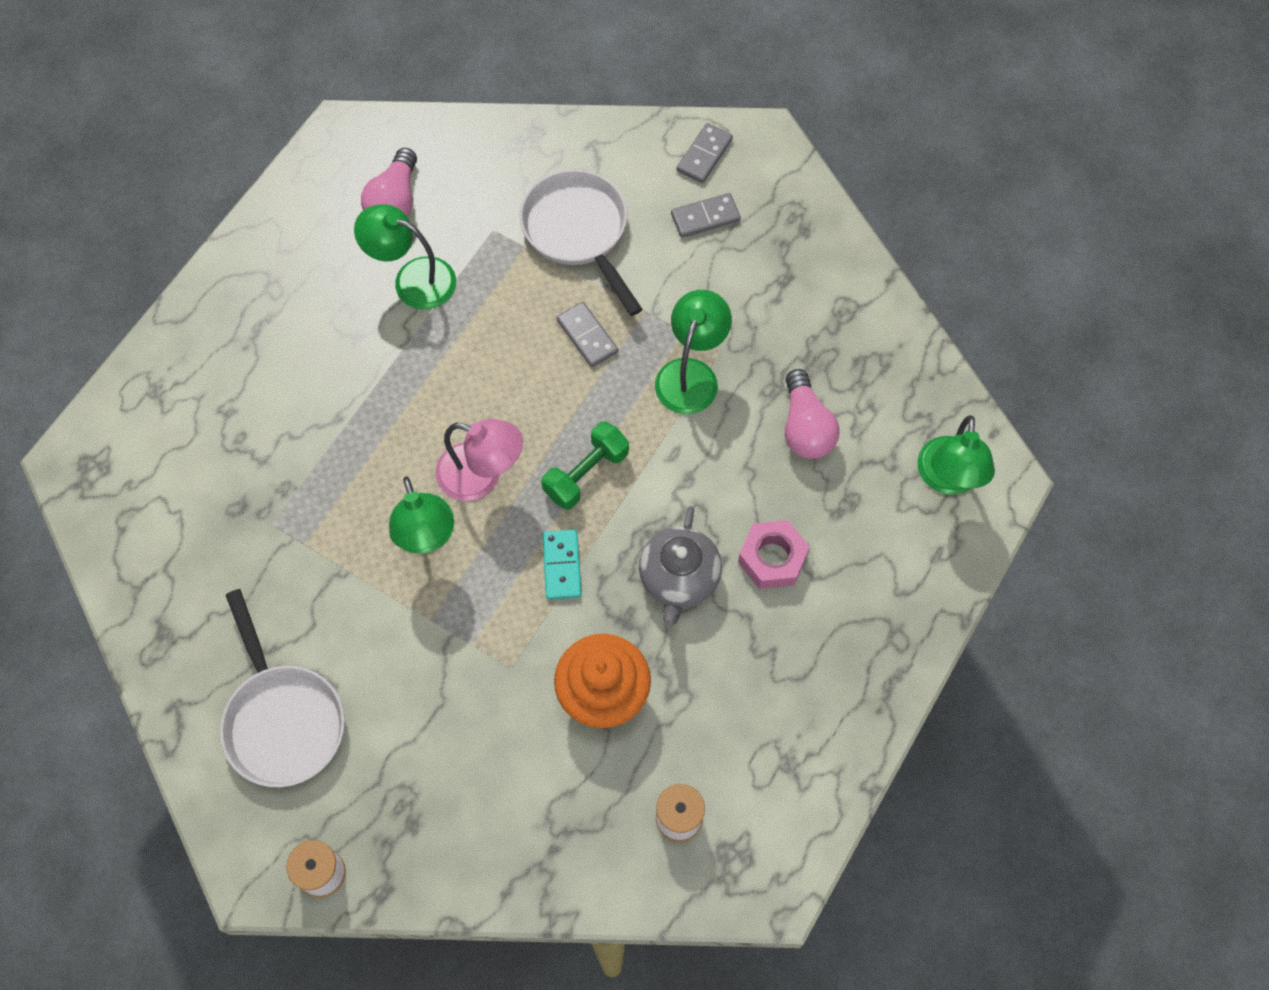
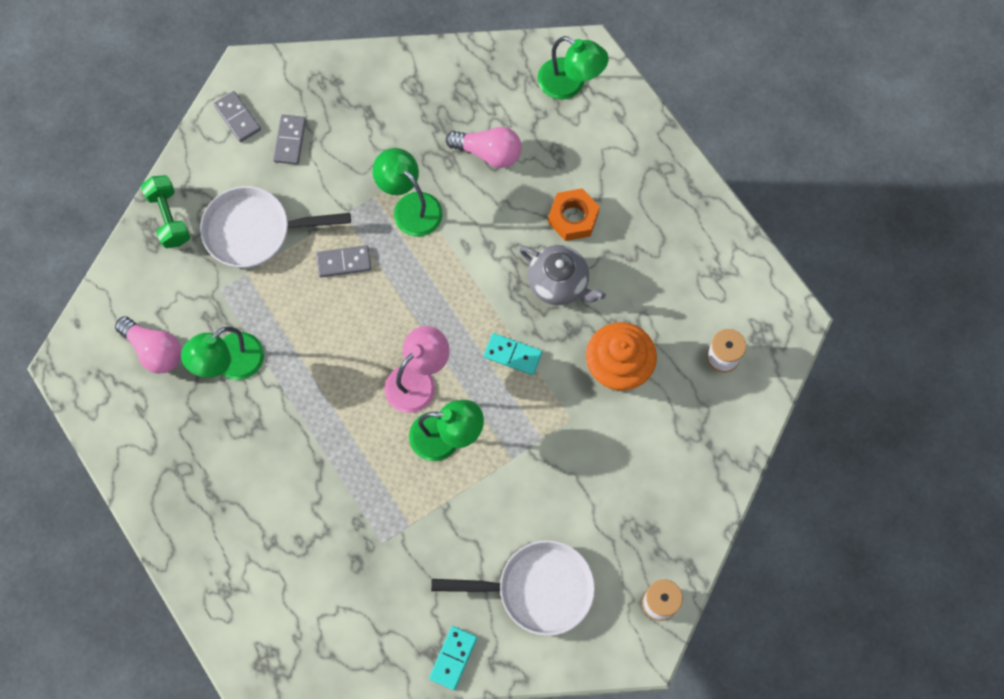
camera: 65 degrees left, 5 degrees up
green dumbbell [542,422,629,510] -> green dumbbell moved to [141,175,190,248]
pink nut [738,520,810,589] -> orange nut [548,189,600,241]
none -> turquoise domino [429,626,477,690]

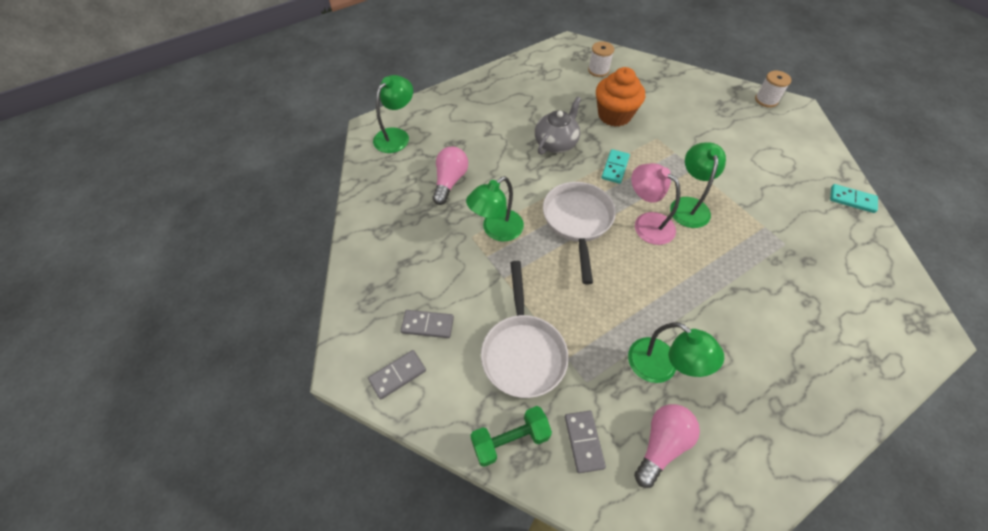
camera: 90 degrees left, 15 degrees down
grey domino [316,245,371,277] -> grey domino moved to [565,411,606,473]
white pan [431,540,595,636] -> white pan moved to [543,182,616,284]
orange nut [548,189,600,241] -> none

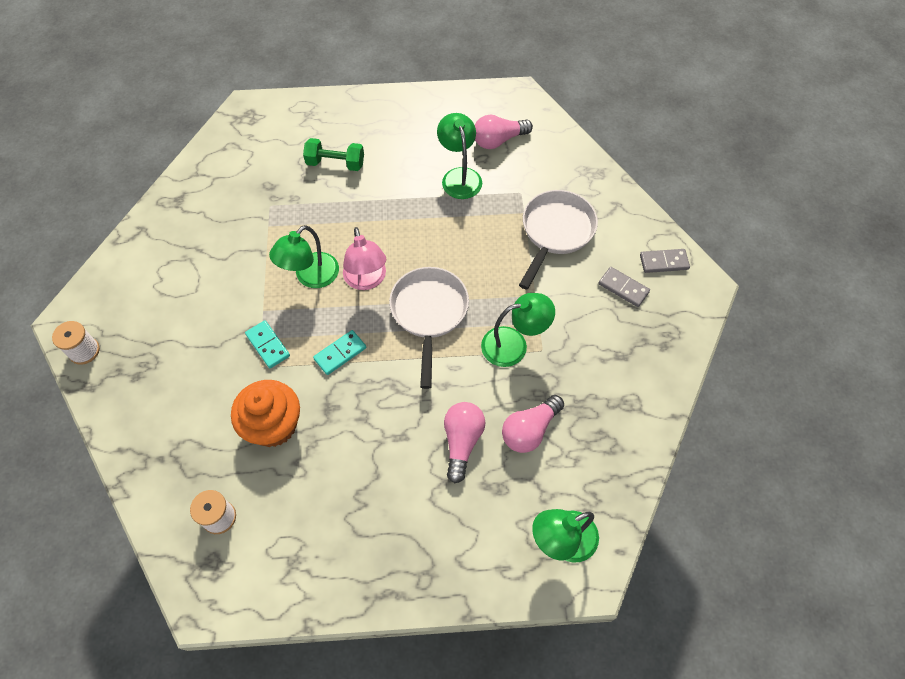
camera: 150 degrees left, 5 degrees up
green dumbbell [470,406,552,467] -> green dumbbell moved to [303,138,364,171]
grey teapot [535,97,581,155] -> none
white pan [543,182,616,284] -> white pan turned 150 degrees clockwise [389,267,469,389]
grey domino [565,411,606,473] -> none
turquoise domino [830,184,878,213] -> turquoise domino moved to [245,320,290,368]
none -> pink light bulb [444,402,486,483]

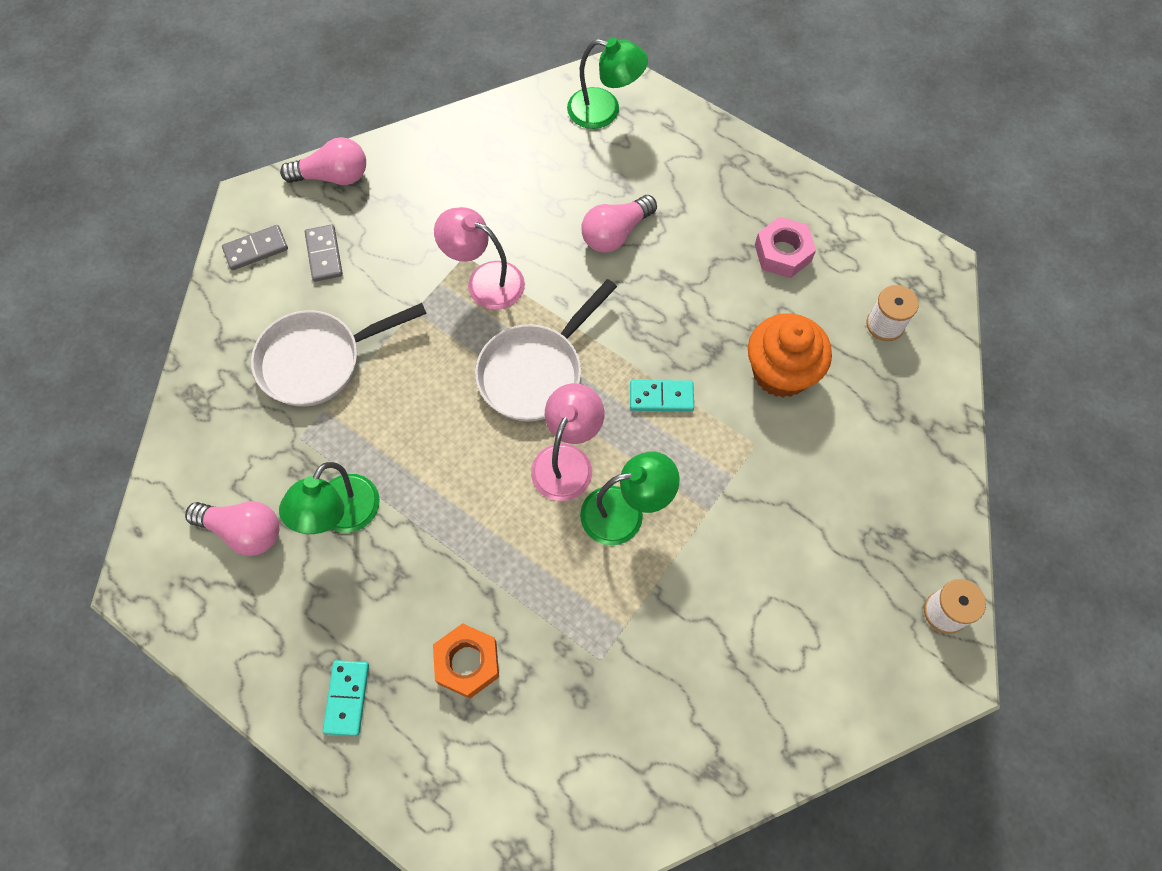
camera: 140 degrees left, 5 degrees up
turquoise domino [245,320,290,368] -> turquoise domino moved to [323,660,369,736]
green dumbbell [303,138,364,171] -> orange nut [433,623,499,699]
green lamp [481,293,555,367] -> pink lamp [434,207,525,310]
pink light bulb [502,395,564,453] -> pink light bulb moved to [280,137,366,185]
grey domino [640,249,690,273] -> grey domino turned 60 degrees counterclockwise [222,225,288,270]
none -> pink nut [755,217,816,278]

